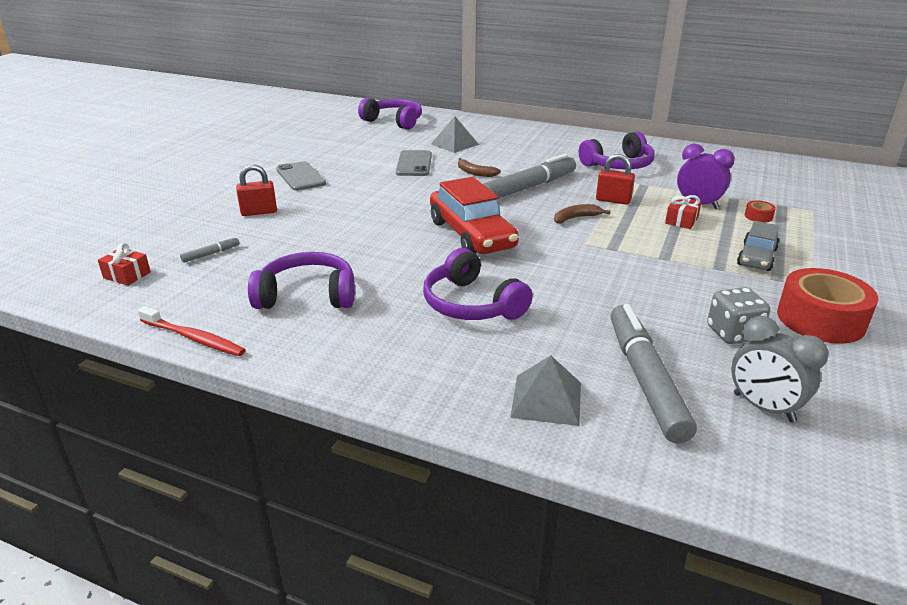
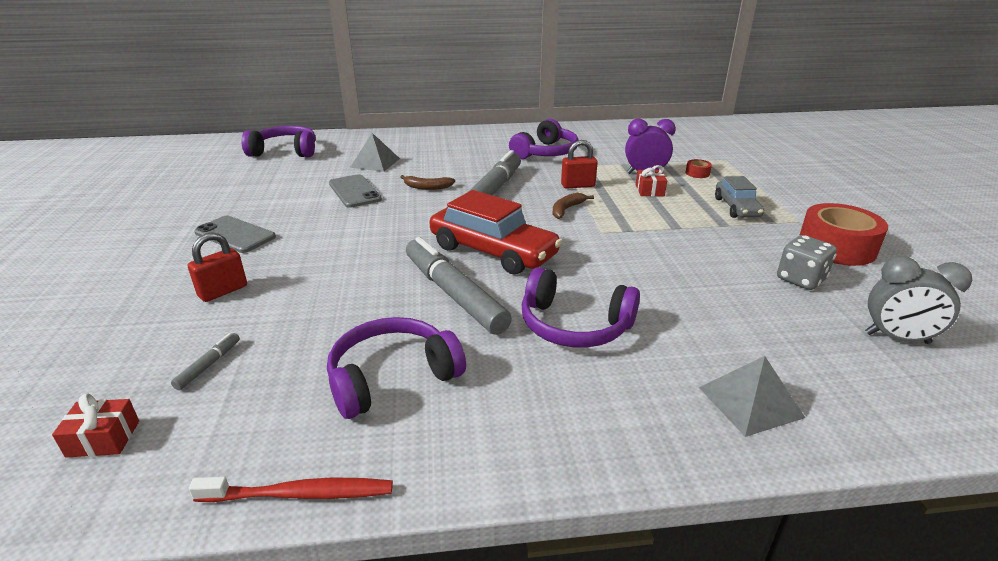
camera: 30 degrees left, 0 degrees up
grey marker [610,304,697,444] -> grey marker moved to [406,237,512,335]

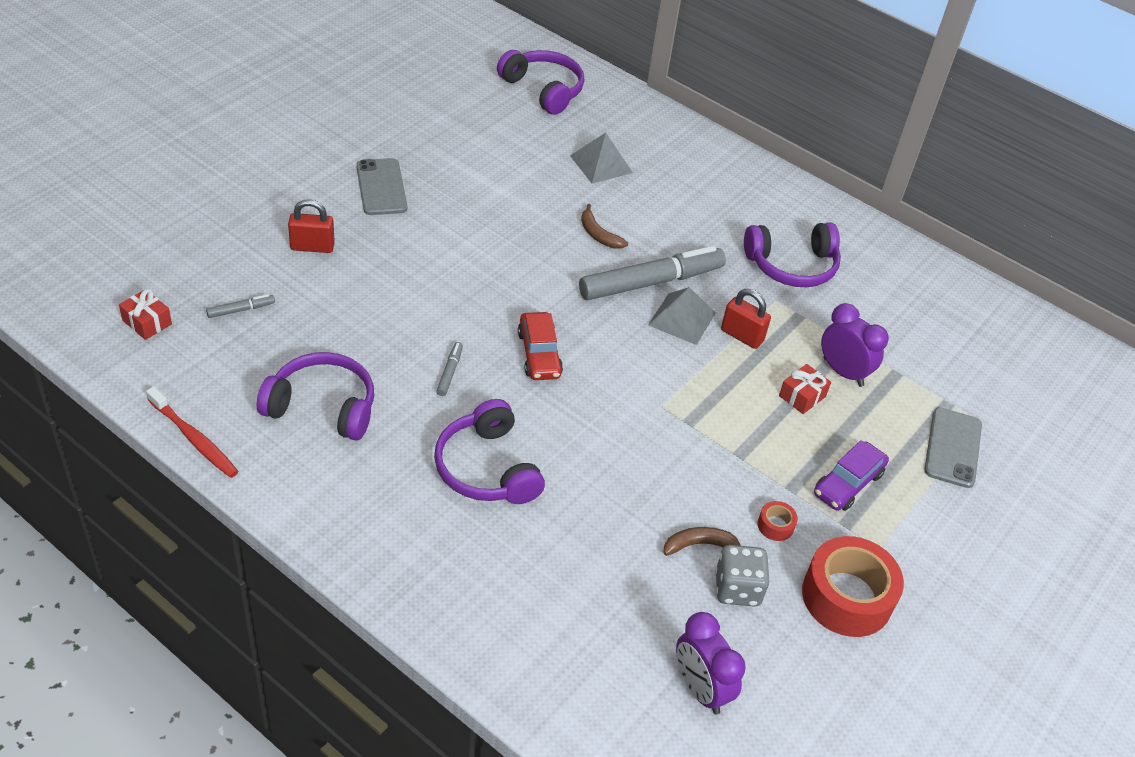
camera: 40 degrees right, 15 degrees up
grey phone [329,174,382,208] -> grey phone moved to [924,407,982,488]
grey marker [406,237,512,335] -> grey marker [436,342,463,396], size x0.41
red car [430,190,562,275] -> red car [518,312,563,380], size x0.59
brown banana [553,193,594,219] -> brown banana moved to [664,527,741,556]
red tape [685,159,712,178] -> red tape moved to [758,501,798,541]
grey pyramid [699,356,805,437] -> grey pyramid moved to [648,287,716,345]
grey car [715,176,764,218] -> purple car [814,440,889,511]
grey clock [865,256,972,344] -> purple clock [676,612,746,715]

